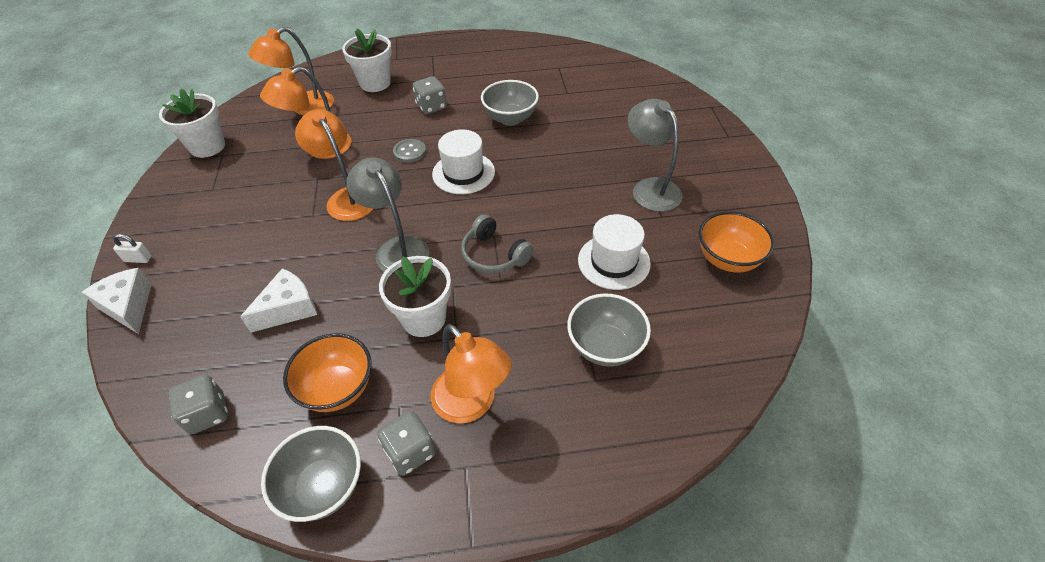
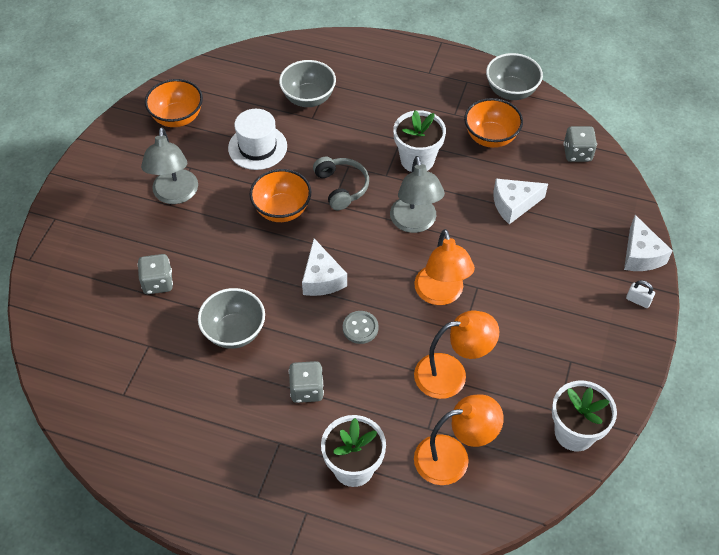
camera: 155 degrees left, 5 degrees up
grey dice [378,411,436,475] -> grey dice moved to [138,254,173,294]
orange lamp [431,324,512,423] -> none
white hat [432,130,495,194] -> white cheese [302,239,347,296]
none -> orange bowl [249,169,311,222]

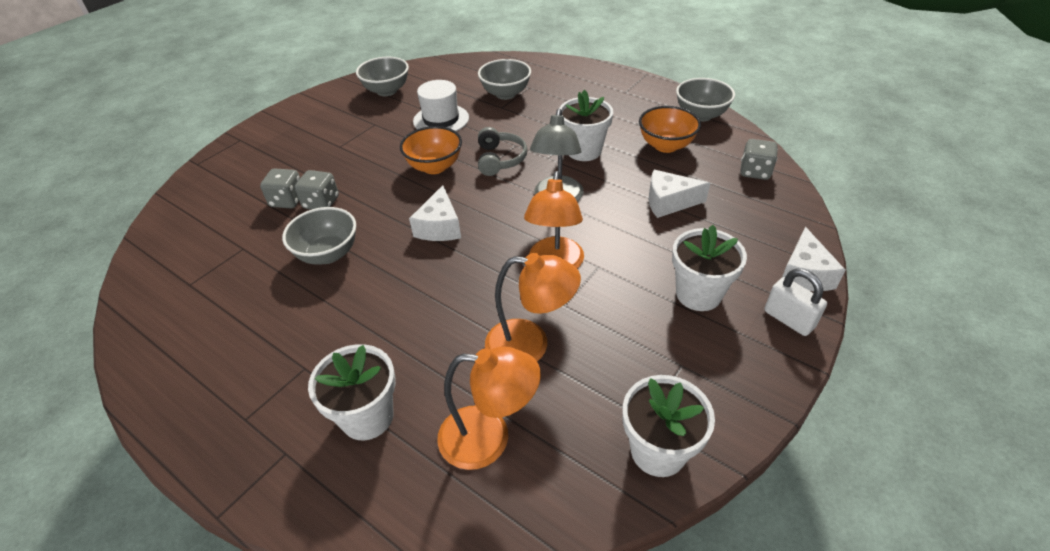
camera: 20 degrees right, 10 degrees down
grey lamp [141,127,198,204] -> none
orange bowl [145,79,203,127] -> grey bowl [356,57,409,96]
grey dice [289,361,324,403] -> grey dice moved to [295,170,339,210]
grey button [343,311,379,344] -> none
white padlock [626,280,655,308] -> white padlock [764,269,827,336], size x1.62
none -> white flower pot [672,225,747,311]

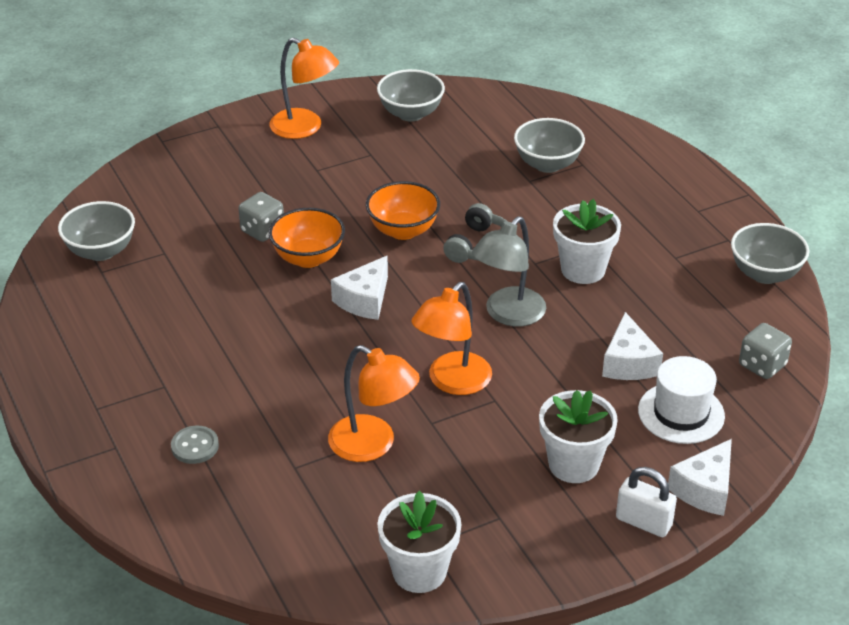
camera: 25 degrees right, 5 degrees down
grey dice [260,168,300,208] -> none
grey bowl [282,207,356,265] -> grey bowl moved to [58,201,135,261]
white flower pot [308,344,396,440] -> grey button [171,426,219,464]
white hat [413,80,469,131] -> white hat moved to [638,356,725,444]
orange lamp [437,346,541,470] -> orange lamp moved to [270,38,339,139]
orange bowl [639,106,701,153] -> orange bowl moved to [269,208,345,268]
white cheese [649,170,710,218] -> white cheese turned 120 degrees counterclockwise [602,312,663,380]
white padlock [764,269,827,336] -> white padlock turned 45 degrees counterclockwise [616,467,677,537]

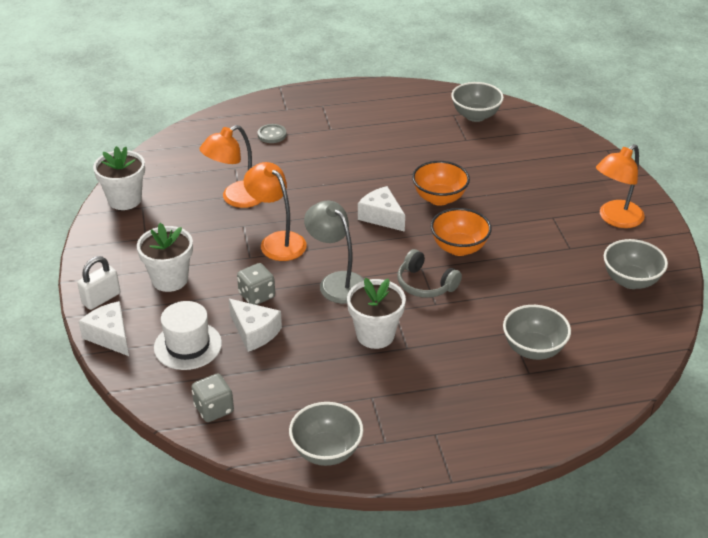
camera: 105 degrees right, 0 degrees up
grey dice [238,192,284,242] -> grey dice moved to [237,263,275,305]
white cheese [602,312,663,380] -> white cheese turned 150 degrees counterclockwise [229,299,282,352]

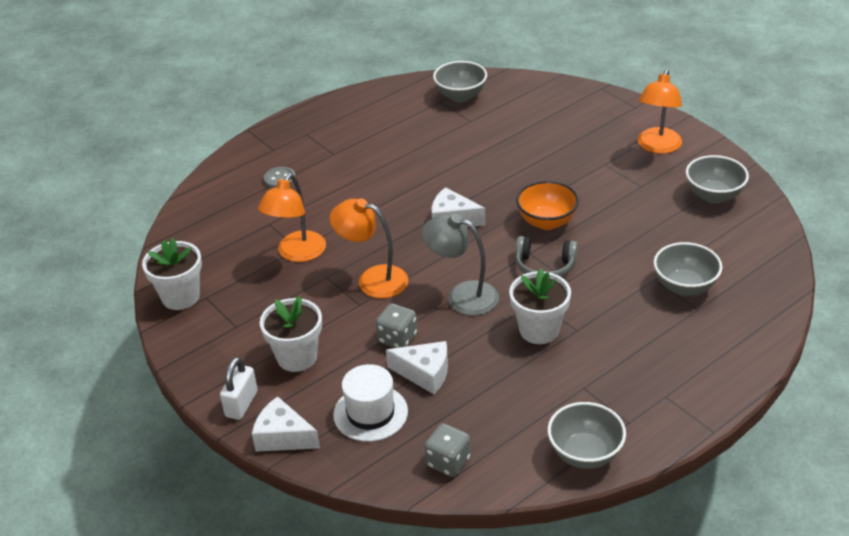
camera: 25 degrees left, 0 degrees up
orange bowl [412,161,470,206] -> none

